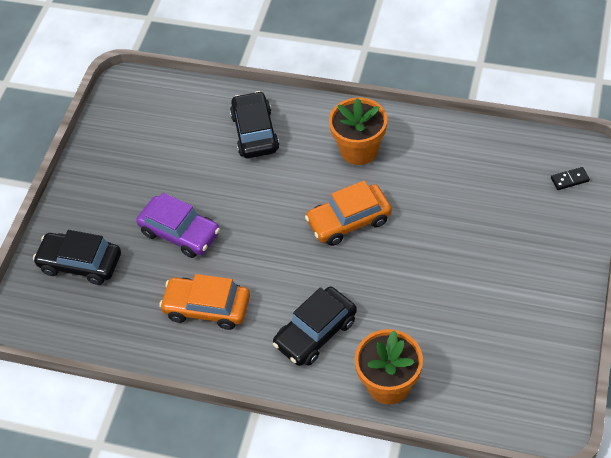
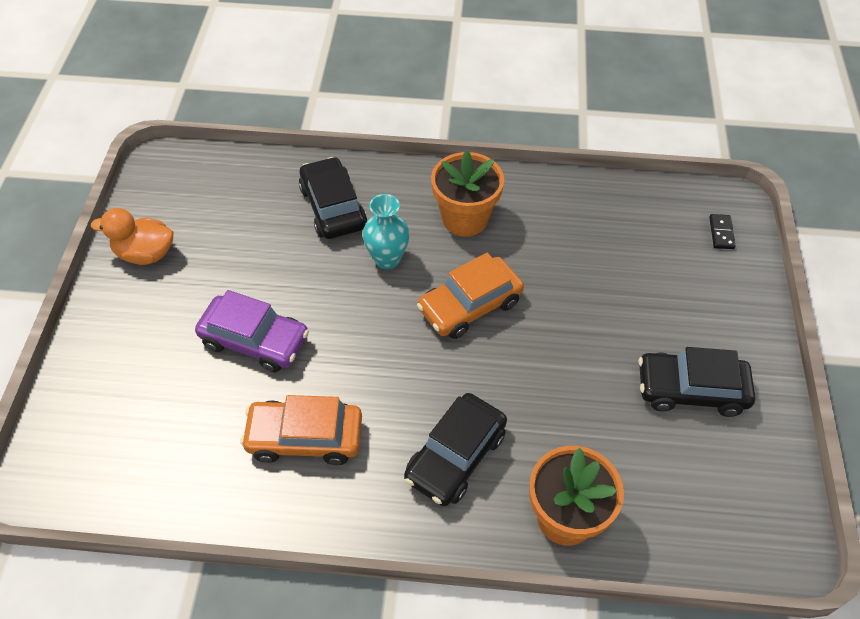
camera: 15 degrees left, 0 degrees up
black car [33,230,121,285] -> black car moved to [638,347,755,417]
black domino [551,167,590,190] -> black domino turned 60 degrees counterclockwise [709,214,736,249]
none -> orange duck [91,208,173,265]
none -> turquoise vase [362,194,410,269]

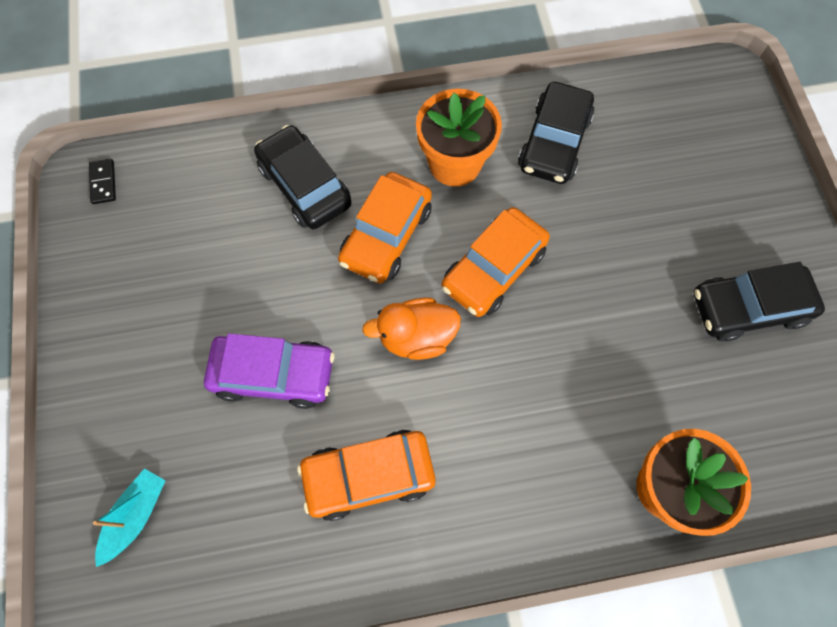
camera: 15 degrees left, 15 degrees up
orange duck [91,208,173,265] -> orange duck moved to [362,298,461,360]
turquoise vase [362,194,410,269] -> orange car [338,172,432,283]
black car [404,393,507,506] -> black car moved to [518,82,594,184]
black domino [709,214,736,249] -> black domino moved to [89,159,116,204]
none -> turquoise boat [93,468,166,567]

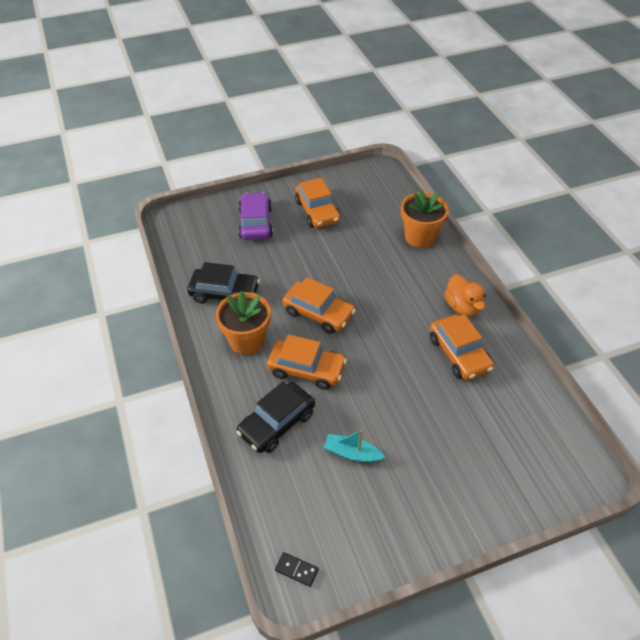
camera: 100 degrees left, 20 degrees down
black domino [89,159,116,204] -> black domino turned 45 degrees clockwise [275,552,319,587]
turquoise boat [93,468,166,567] -> turquoise boat moved to [324,430,386,462]
purple car [204,333,335,409] -> purple car moved to [238,192,273,240]
orange duck [362,298,461,360] -> orange duck moved to [445,274,485,316]
black car [694,262,825,342] -> orange car [295,178,341,228]

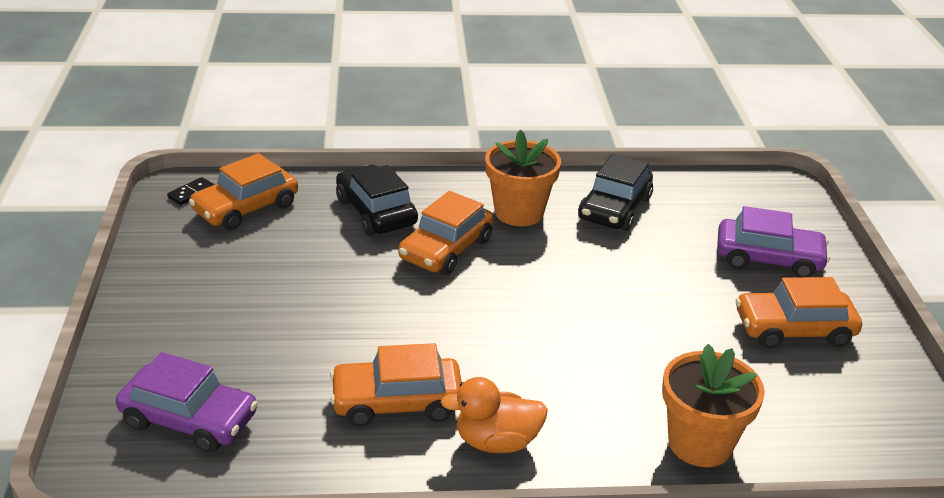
camera: 105 degrees right, 15 degrees down
orange car [282,277,356,334] -> orange car moved to [189,153,298,230]
turquoise boat [324,430,386,462] -> none
none -> purple car [116,352,258,453]

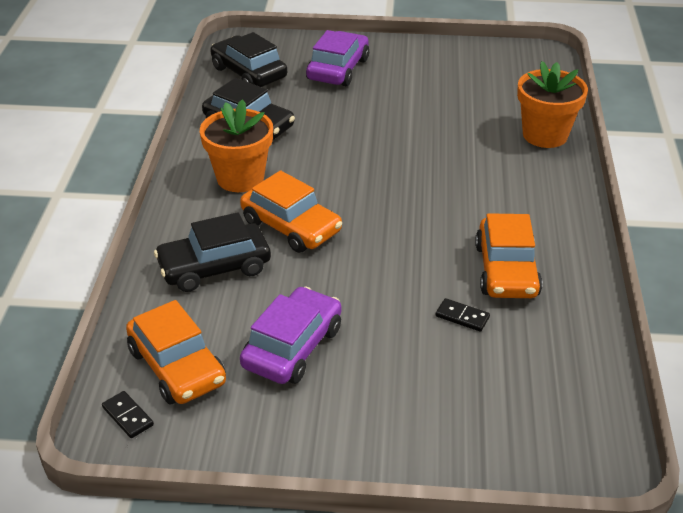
camera: 80 degrees left, 5 degrees up
purple car [116,352,258,453] -> purple car moved to [240,286,342,384]
orange duck [441,377,548,453] -> none
orange car [736,277,862,349] -> none
none -> black car [210,32,287,87]
none -> black domino [436,298,490,332]

